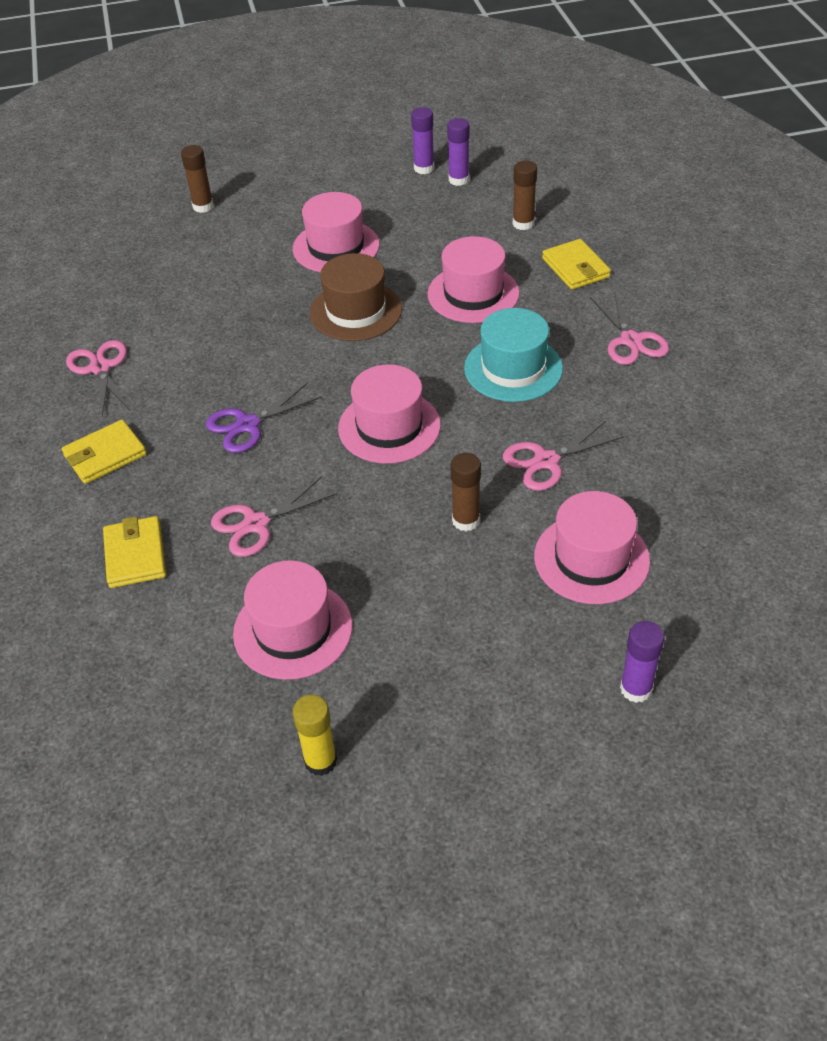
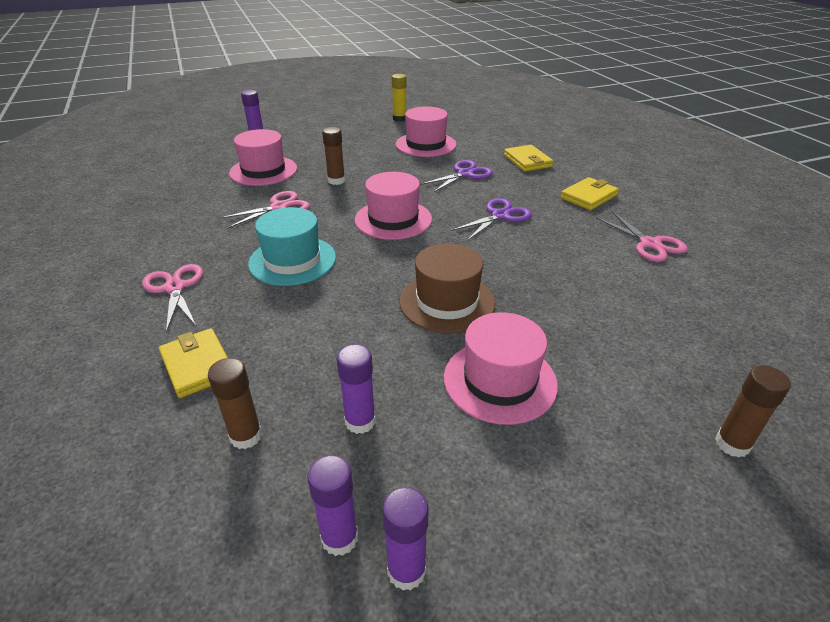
camera: 170 degrees right, 10 degrees down
pink scissors [211,477,337,557] -> purple scissors [420,160,493,193]
pink hat [428,236,520,323] -> none
none -> purple glue stick [336,344,376,434]

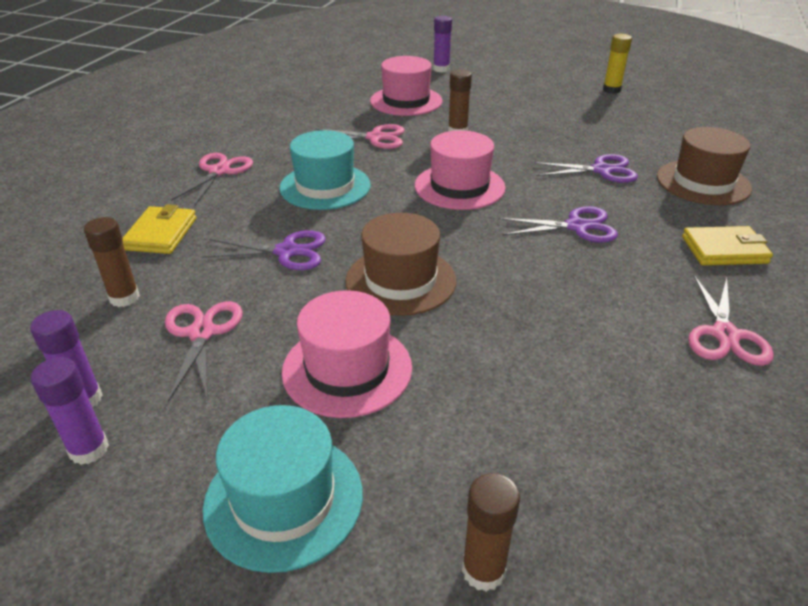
camera: 40 degrees right, 0 degrees up
purple glue stick [336,344,376,434] -> pink scissors [165,301,243,402]
pink hat [396,106,456,157] -> none
yellow wallet [504,145,553,172] -> brown hat [657,127,752,205]
none -> purple scissors [202,230,326,270]
none -> turquoise hat [203,405,363,573]

